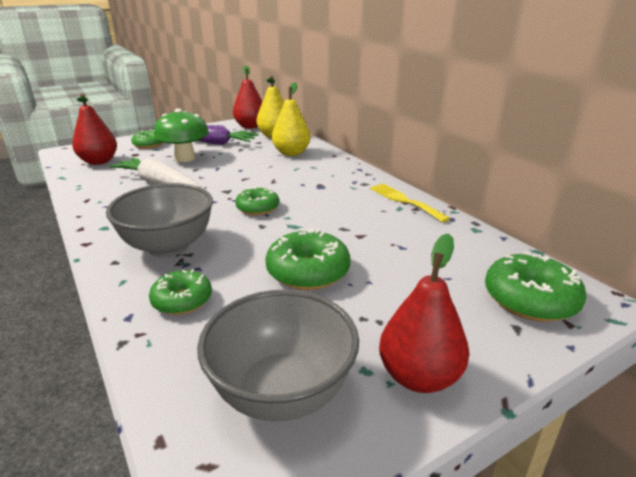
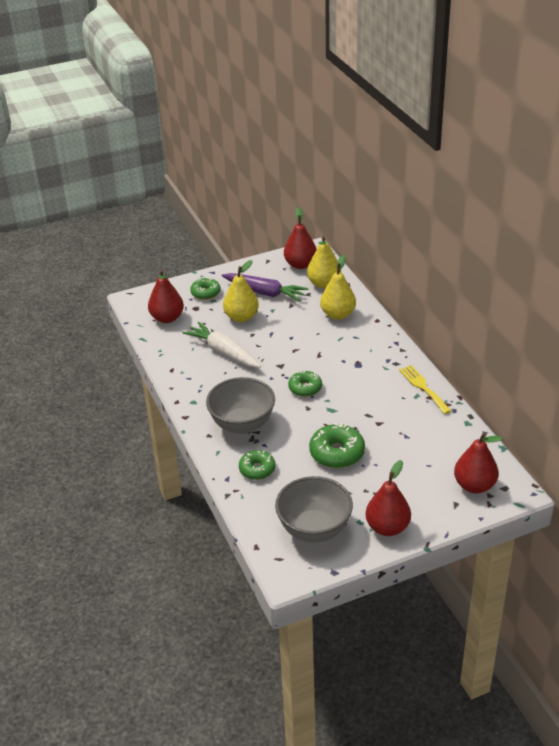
camera: 10 degrees right, 10 degrees up
green mushroom [154,108,209,162] -> yellow pear [223,260,259,322]
green donut [485,251,586,322] -> red pear [454,433,503,493]

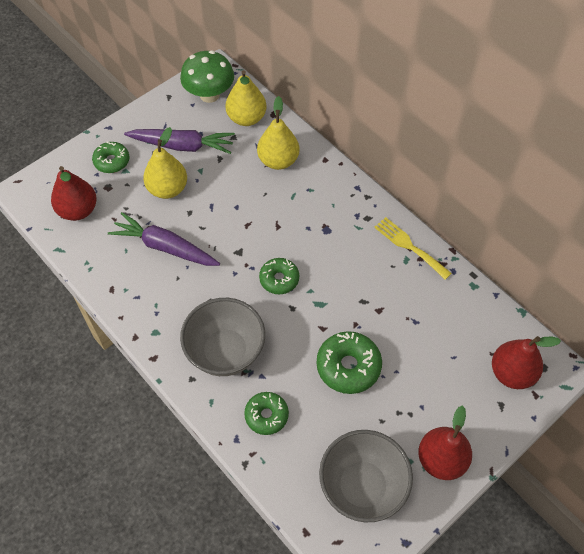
camera: 20 degrees left, 20 degrees up
white carrot [183,322,261,368] -> purple carrot [108,212,220,266]
red pear [284,207,317,269] -> green mushroom [180,50,234,103]

